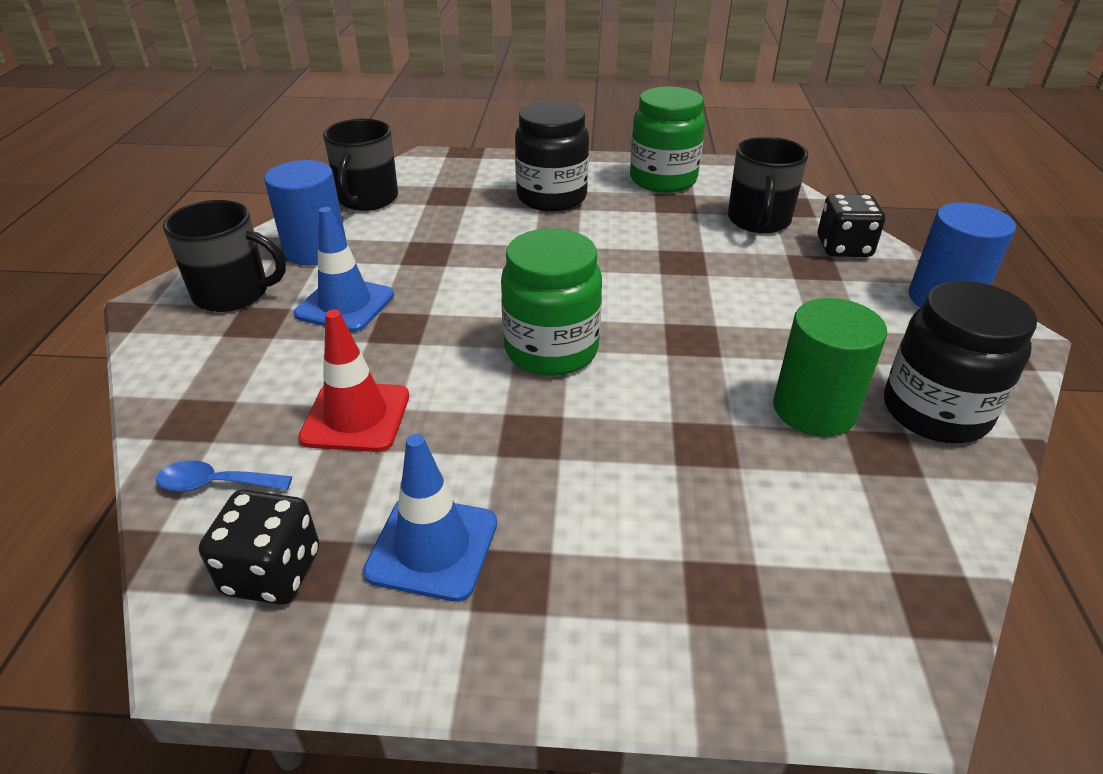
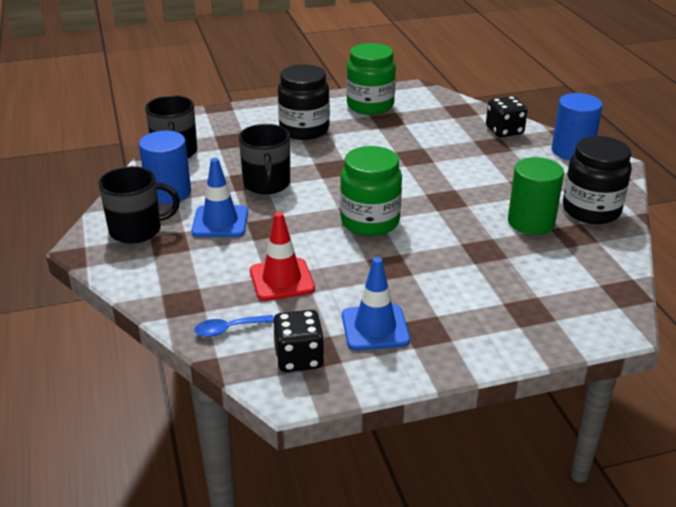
camera: 20 degrees left, 5 degrees down
black mug [728,137,808,233] -> black mug moved to [239,124,290,195]

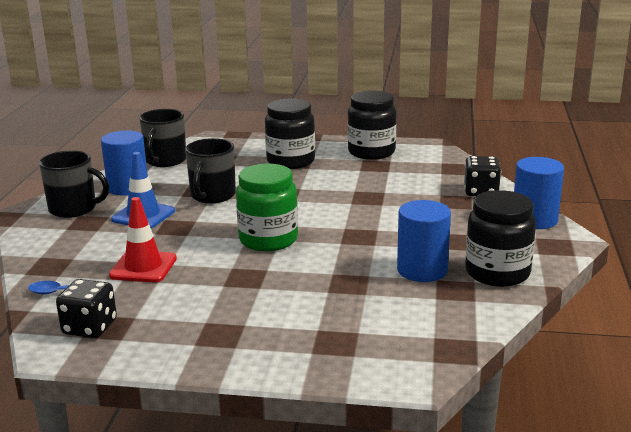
camera: 25 degrees right, 10 degrees down
blue traffic cone [342,257,410,350] -> none
green jar [347,43,396,115] -> black jar [348,91,397,160]
green cylinder [508,157,564,235] -> blue cylinder [397,200,451,282]

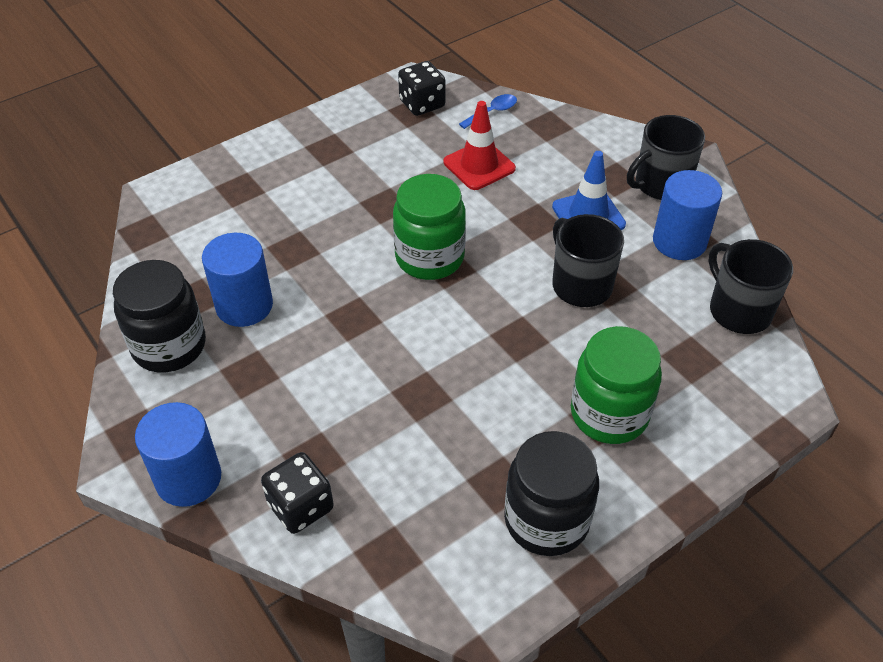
camera: 135 degrees right, 25 degrees up
black jar [265,98,315,169] -> green jar [571,326,662,444]

